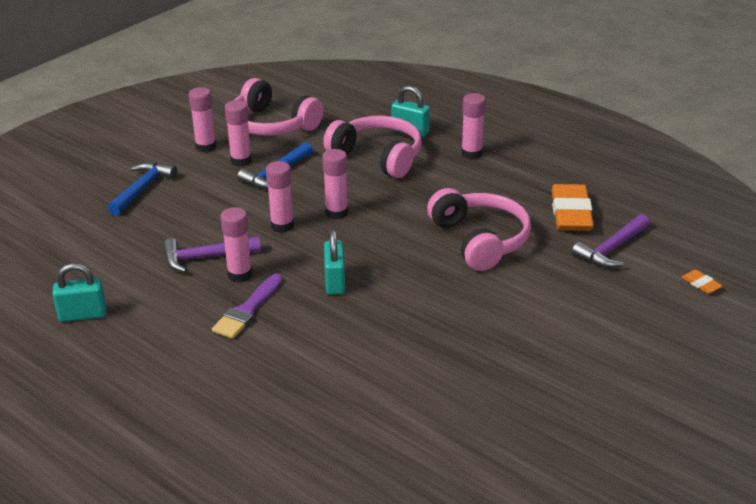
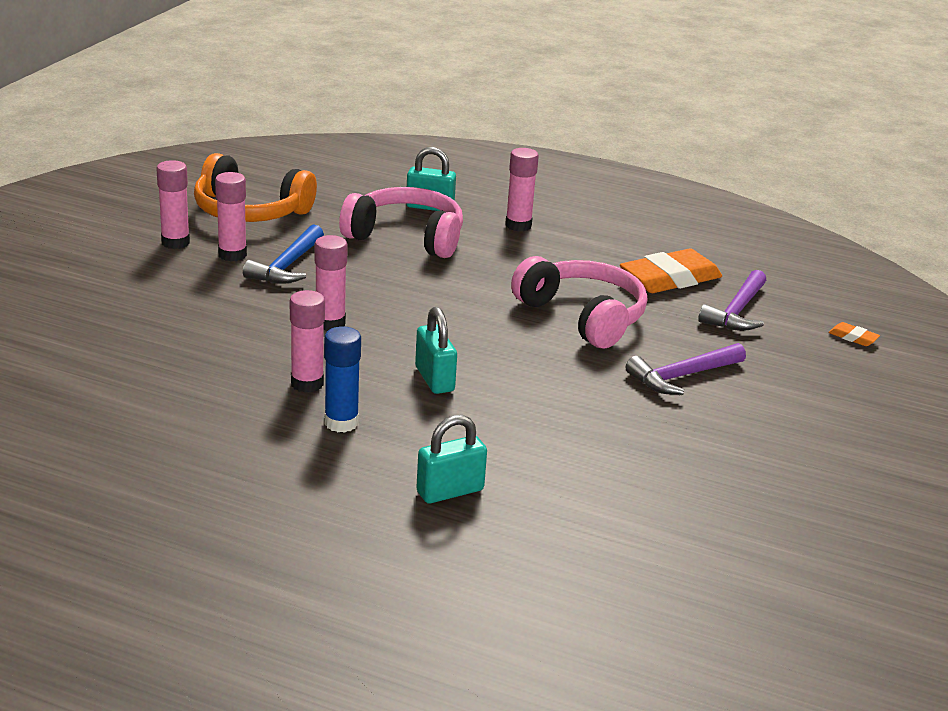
camera: 20 degrees left, 5 degrees down
turquoise padlock [52,263,106,322] -> turquoise padlock moved to [416,415,487,503]
blue hammer [107,162,177,216] -> none
purple hammer [163,237,261,273] -> purple hammer moved to [626,343,746,395]
purple brush [212,274,283,339] -> blue glue stick [324,326,361,433]
pink headphones [235,78,323,136] -> orange headphones [194,153,317,222]
pink glue stick [322,149,348,220] -> none
orange eraser [551,184,594,231] -> orange eraser turned 75 degrees clockwise [620,249,722,293]

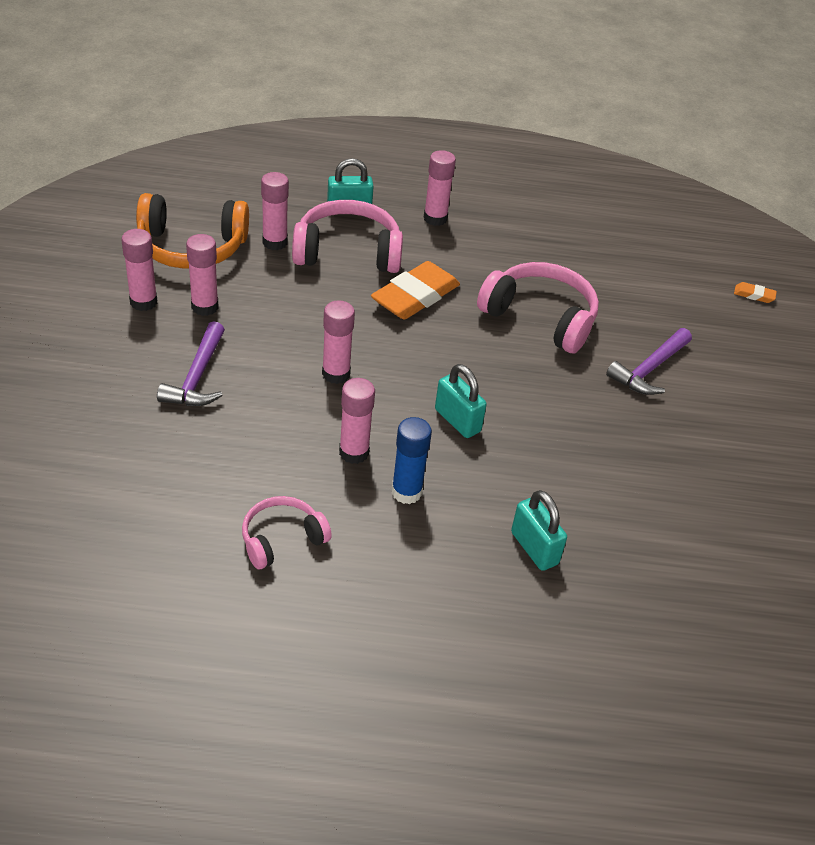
camera: 20 degrees left, 15 degrees up
blue hammer [243,224,324,284] -> none
turquoise padlock [416,415,487,503] -> turquoise padlock turned 75 degrees counterclockwise [511,490,567,571]
orange eraser [620,249,722,293] -> orange eraser moved to [371,261,460,320]
purple hammer [698,270,766,331] -> purple hammer moved to [157,321,225,406]
none -> pink headphones [242,496,332,569]
none -> pink glue stick [261,172,289,250]

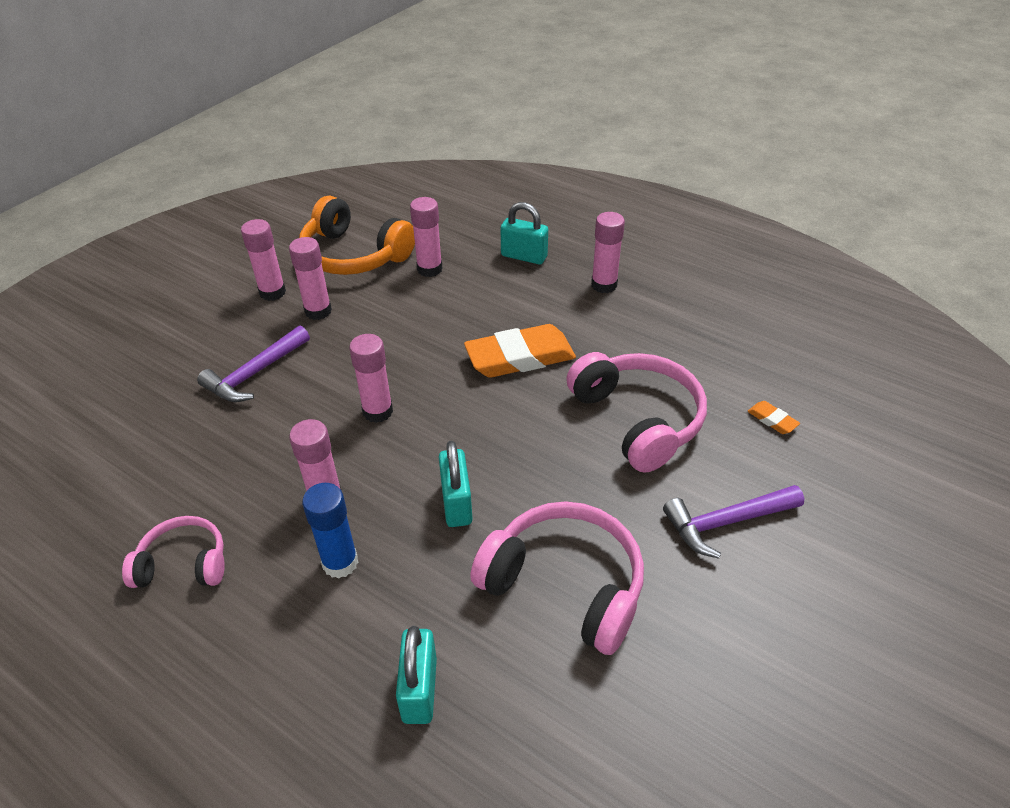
camera: 35 degrees right, 0 degrees up
pink headphones [292,200,403,273] -> pink headphones moved to [470,501,644,655]
orange eraser [734,282,777,303] -> orange eraser moved to [747,401,800,434]

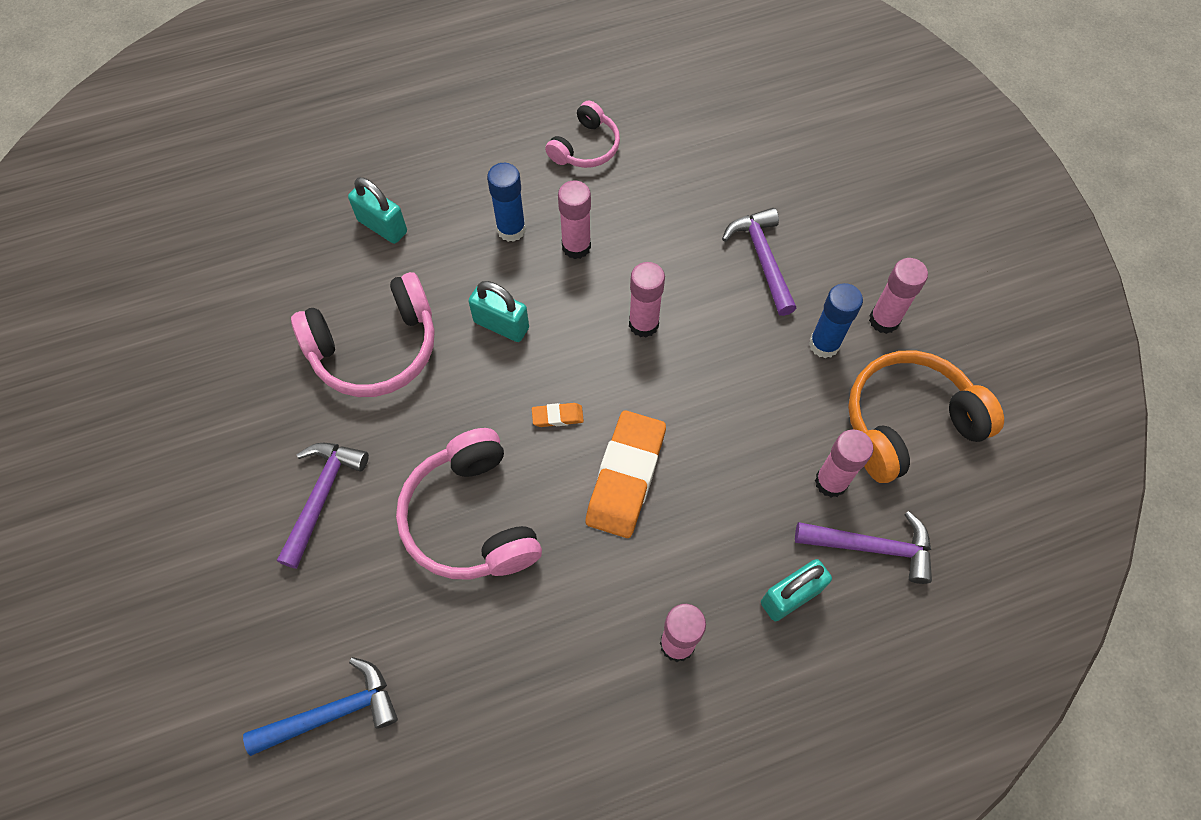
camera: 125 degrees right, 20 degrees up
pink glue stick [289,237,332,320] -> blue glue stick [809,283,863,358]
pink headphones [566,352,707,473] -> pink headphones turned 60 degrees clockwise [396,428,542,579]
orange eraser [747,401,800,434] -> orange eraser moved to [532,403,584,427]
none -> blue hammer [243,657,398,756]
none -> purple hammer [795,511,932,584]

